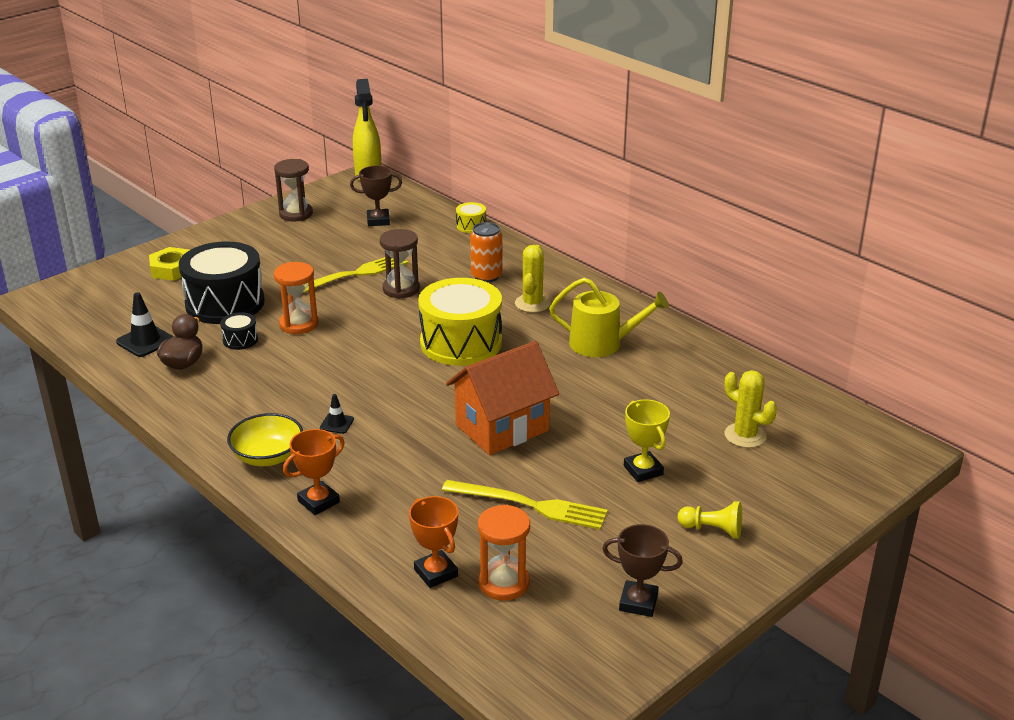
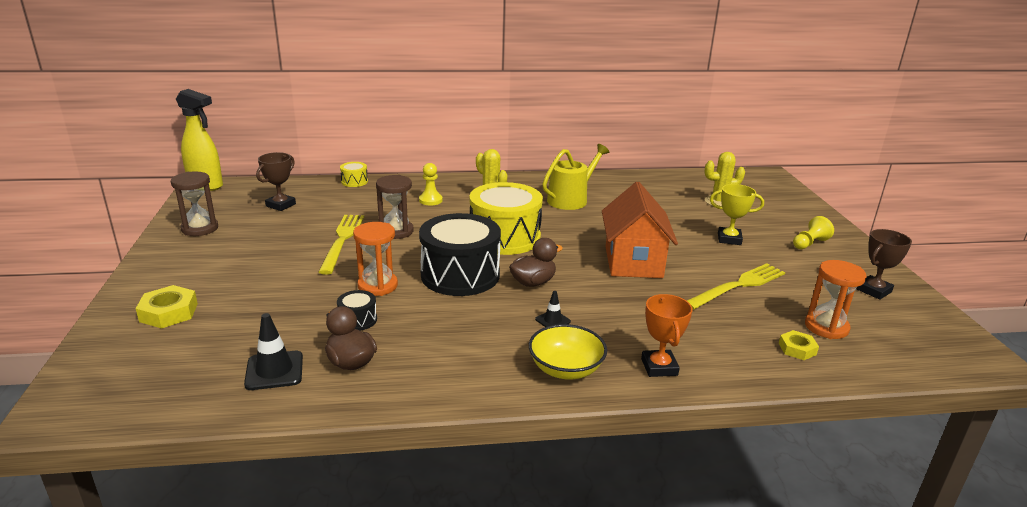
camera: 55 degrees left, 5 degrees down
black drum [179,241,265,324] -> black drum moved to [419,213,501,296]
orange trophy [409,496,458,588] -> yellow nut [779,330,819,360]
orange can [470,222,502,282] -> yellow pawn [419,163,443,205]
none -> brown duck [509,238,563,287]

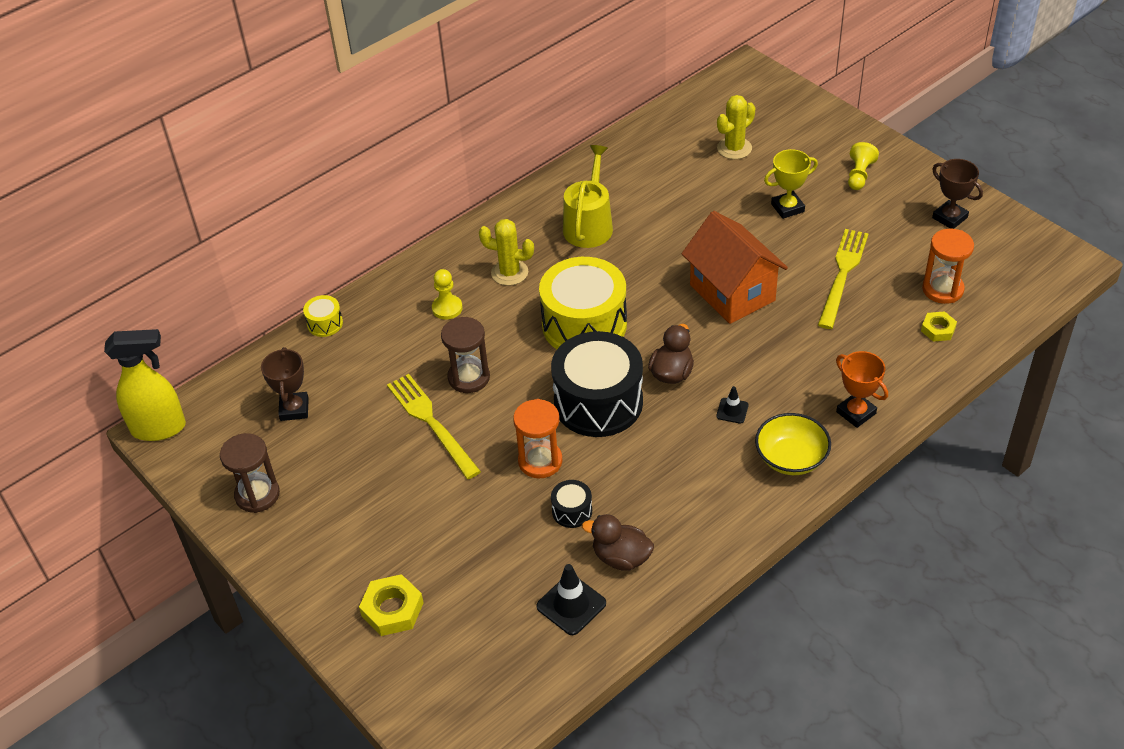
camera: 30 degrees left, 20 degrees up
brown trophy [856,229,912,300] -> brown trophy turned 60 degrees counterclockwise [932,159,983,229]

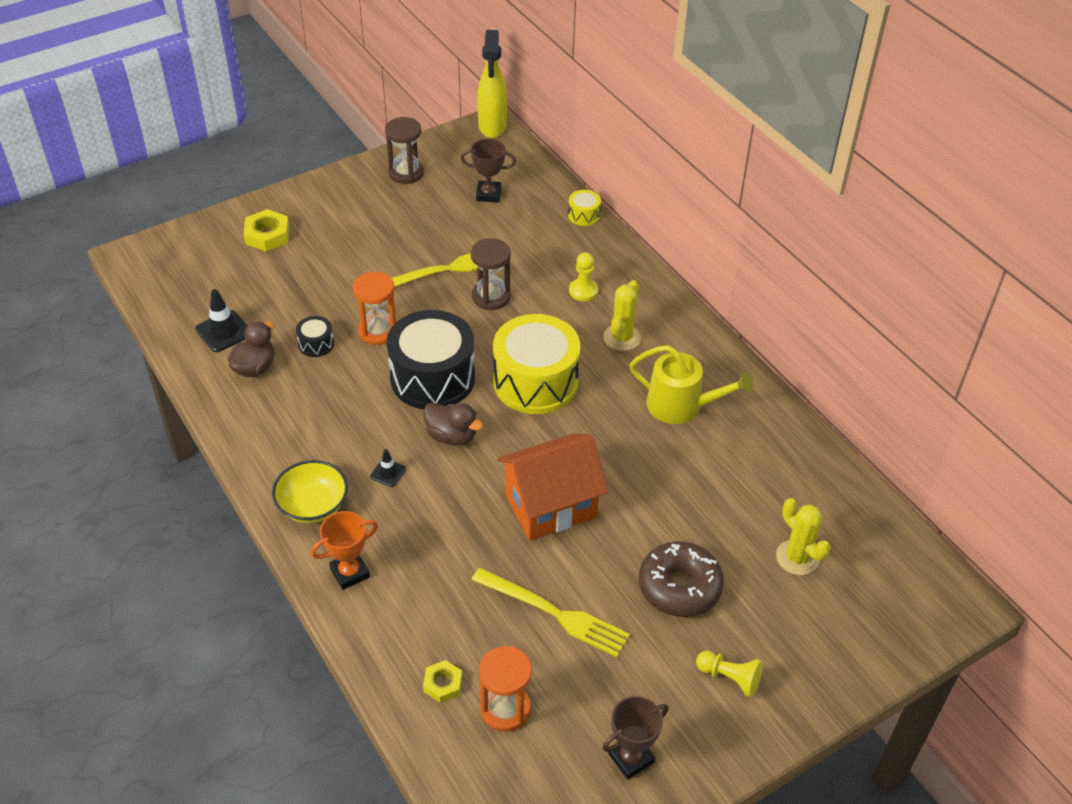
camera: 95 degrees right, 0 degrees up
yellow trophy [764,149,818,219] -> brown donut [639,541,724,617]

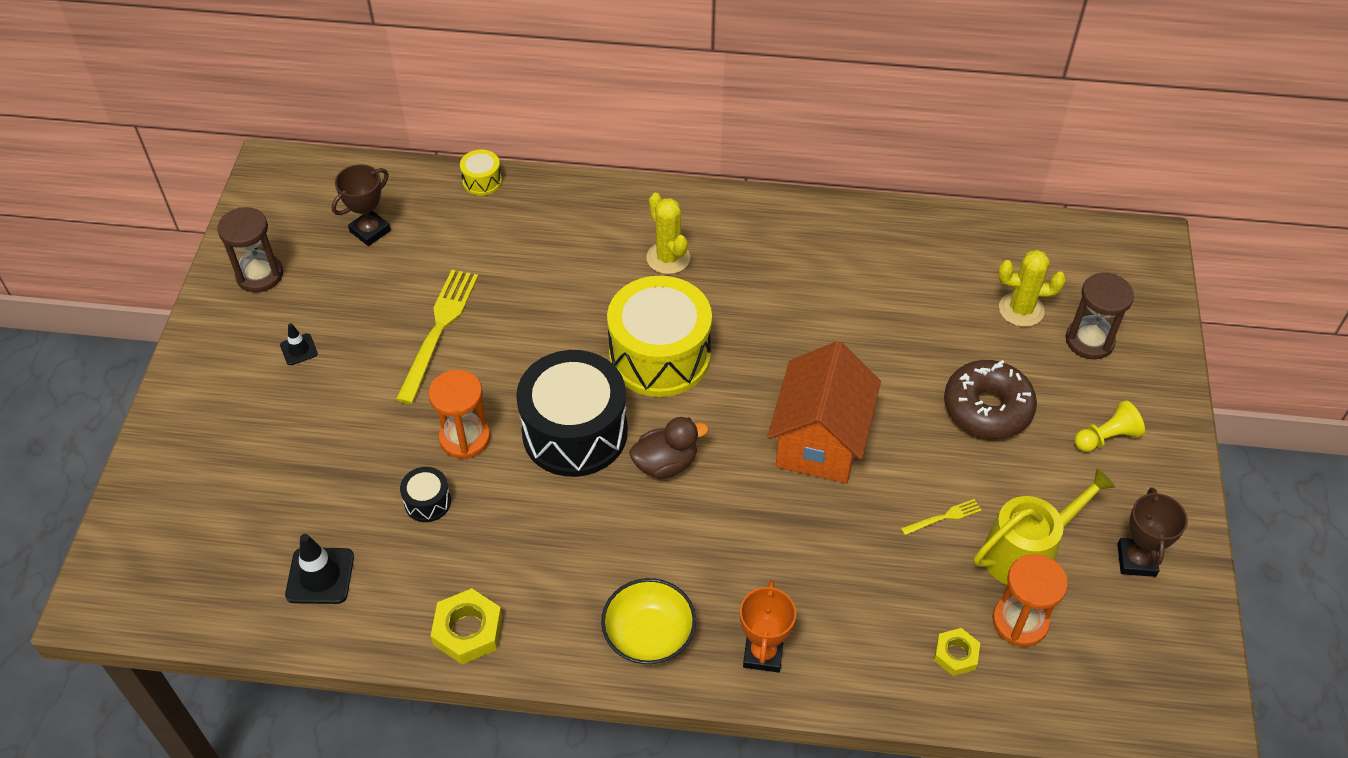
camera: 50 degrees left, 5 degrees up
brown duck [228,322,275,377] -> none
yellow nut [243,209,289,251] -> yellow nut moved to [431,588,502,664]
black traffic cone [370,449,406,487] -> black traffic cone moved to [280,323,318,365]
brown hourglass [471,238,511,310] -> brown hourglass moved to [1066,273,1134,360]
yellow fork [471,568,630,657] -> yellow fork [901,499,982,535], size x0.45
yellow spray bottle [477,30,507,138] -> none
yellow pawn [569,252,598,301] -> none
yellow watering can [630,345,753,424] -> yellow watering can moved to [974,468,1116,585]

